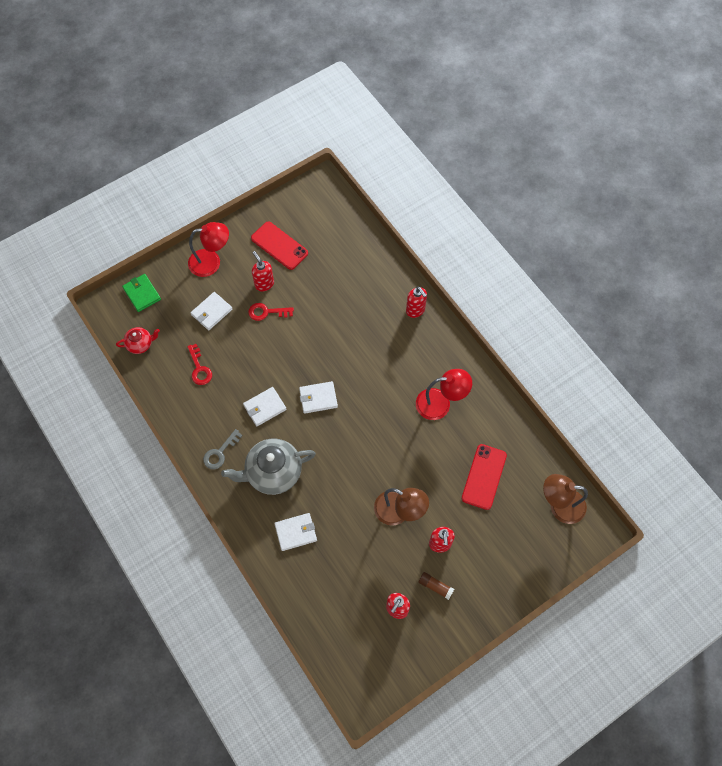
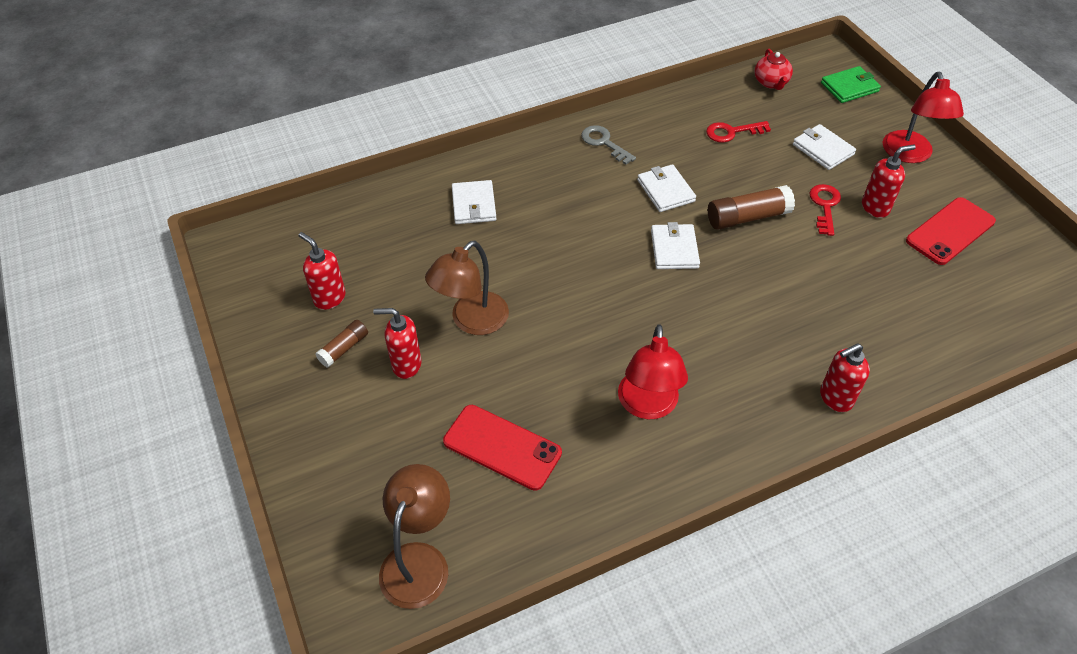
camera: 100 degrees right, 15 degrees down
grey teapot [221,438,316,495] -> none
none -> brown glue stick [708,185,795,230]

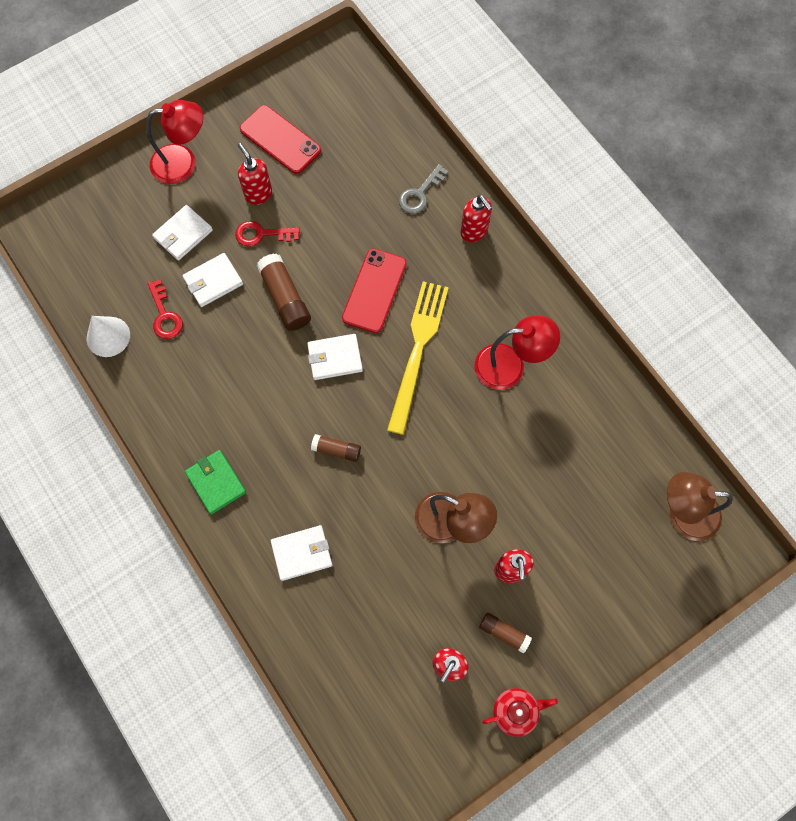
camera: 100 degrees left, 20 degrees up
red phone [443,405,562,491] -> red phone moved to [342,248,407,333]
grey key [581,125,636,165] -> grey key moved to [399,164,448,214]
white wallet [637,164,696,212] -> white wallet moved to [182,253,243,307]
red teapot [754,49,793,90] -> red teapot moved to [482,688,558,737]
green wallet [821,66,881,103] -> green wallet moved to [185,450,246,514]
none -> white cone [87,316,130,357]
none -> brown glue stick [311,434,361,462]
none -> yellow fork [387,281,449,435]

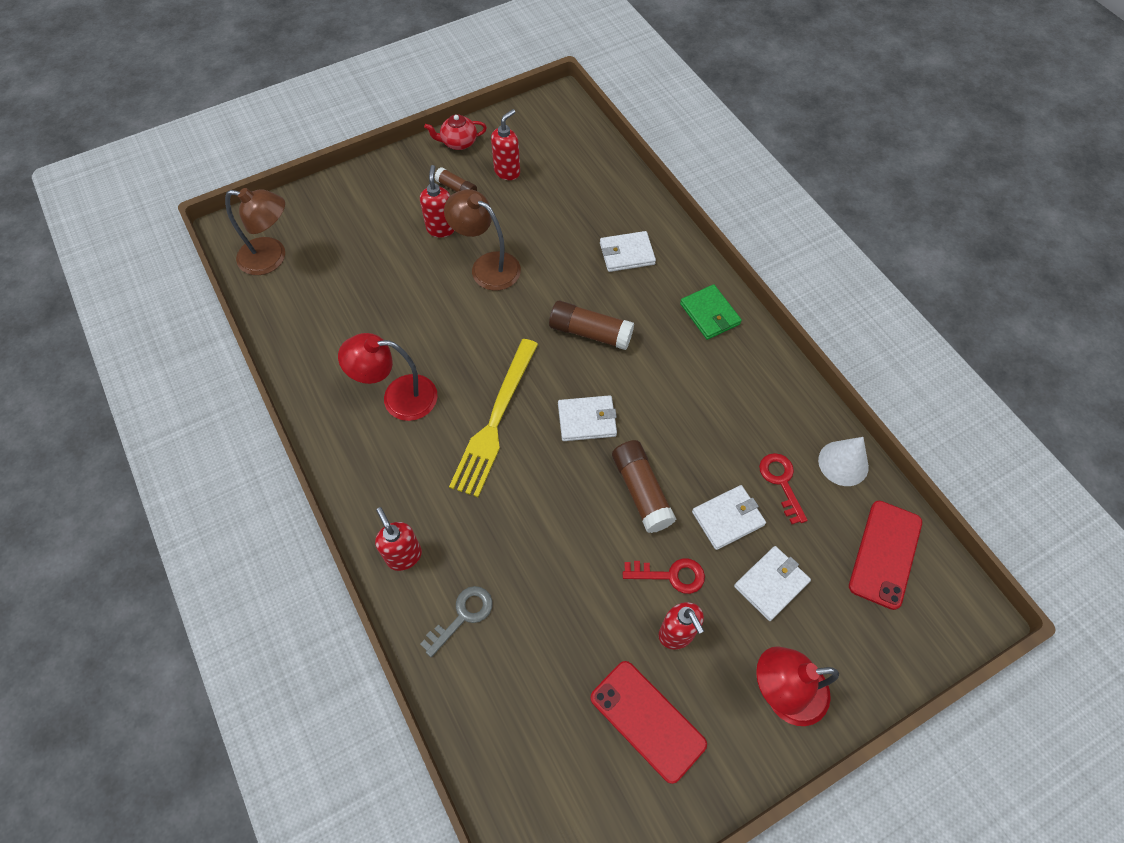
camera: 175 degrees left, 10 degrees down
brown glue stick [311,434,361,462] -> brown glue stick [549,300,634,350], size x1.68
red phone [342,248,407,333] -> red phone moved to [849,501,922,610]

